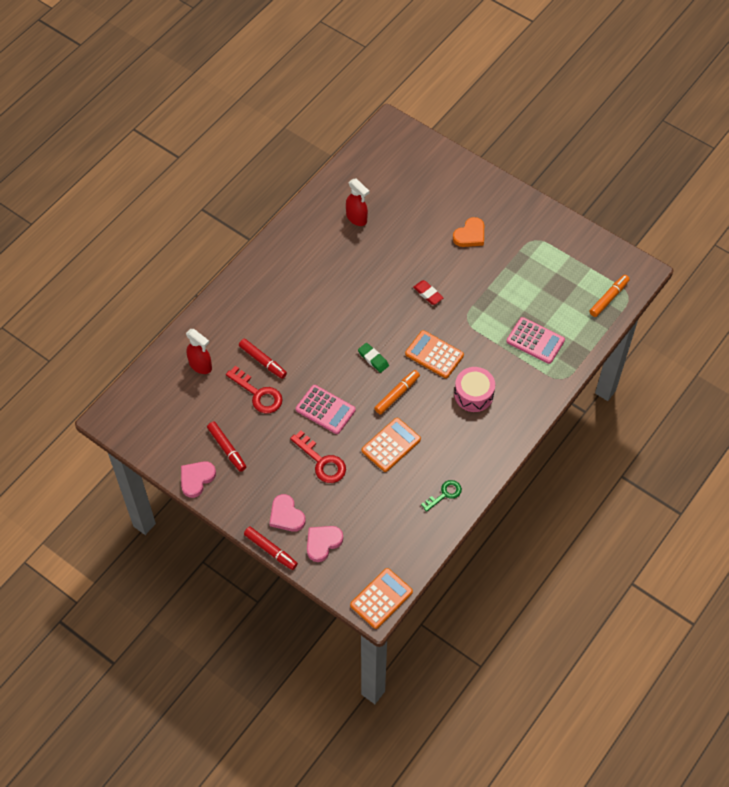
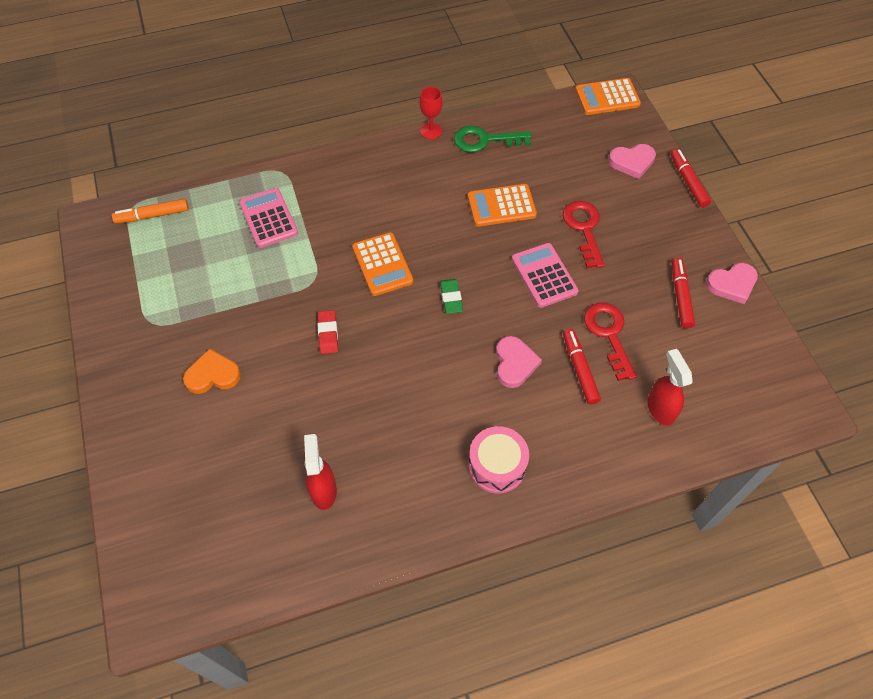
camera: 145 degrees left, 0 degrees up
pink heart [270,494,306,532] -> pink heart moved to [496,336,542,388]
orange marker [374,370,420,415] -> none
green key [421,480,462,512] -> green key [454,126,531,153], size x1.53
pink drum [454,367,495,412] -> pink drum moved to [469,426,529,493]
none -> red goblet [419,87,443,140]

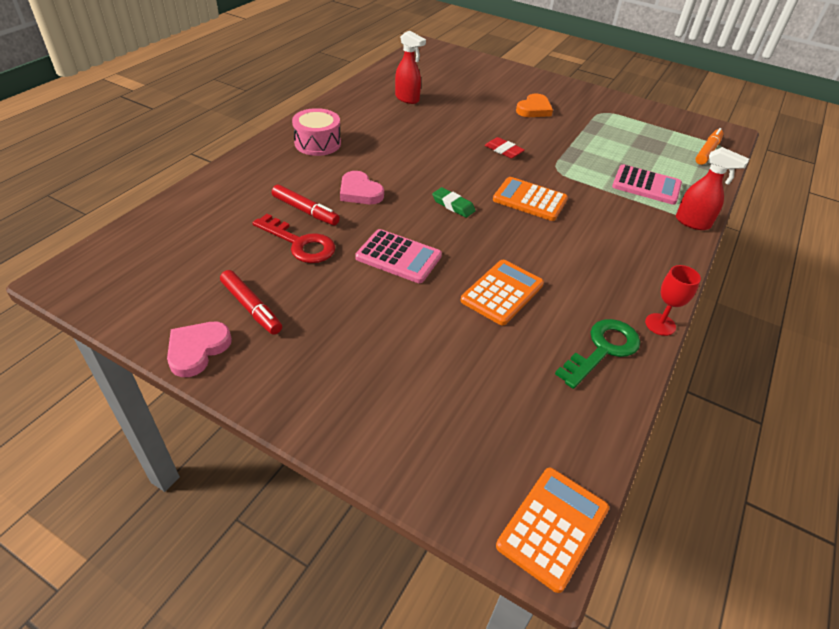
camera: 135 degrees right, 15 degrees down
red key [563,201,605,268] -> none
pink heart [608,144,656,179] -> none
red spray bottle [647,349,693,426] -> red spray bottle moved to [676,147,749,230]
red marker [671,149,711,208] -> none

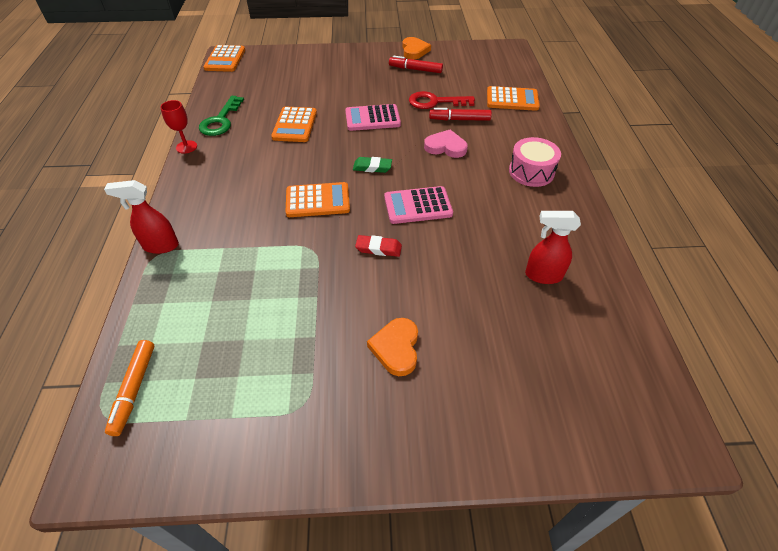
camera: 150 degrees right, 5 degrees up
pink heart [167,322,232,377] -> orange heart [402,37,431,60]
pink calculator [612,164,682,205] -> pink calculator moved to [384,186,453,224]
none -> orange calculator [487,86,540,111]

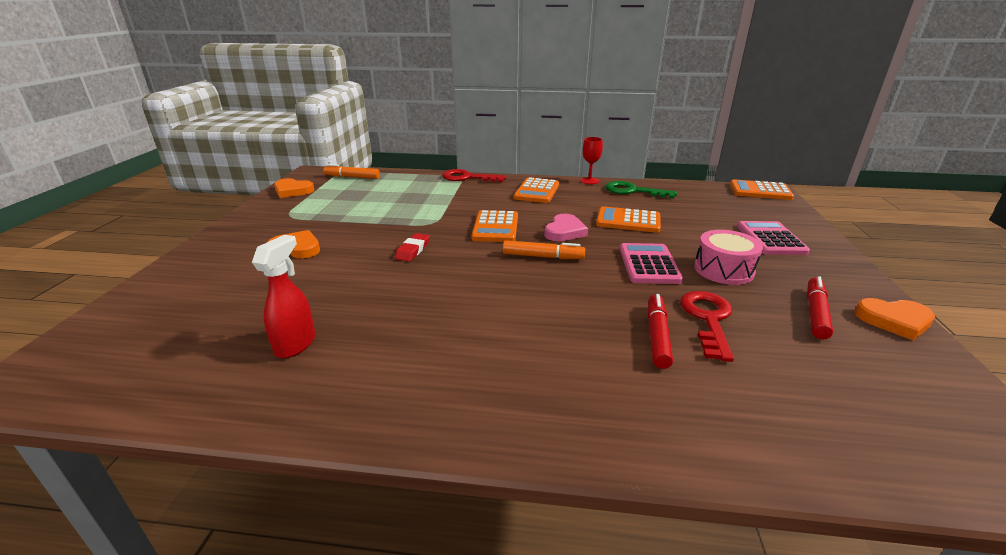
camera: 100 degrees right, 20 degrees down
red spray bottle [104,180,179,254] -> red key [442,169,506,182]
green eraser [353,157,392,173] -> orange marker [503,240,585,259]
pink calculator [384,186,453,224] -> pink calculator moved to [737,221,810,255]
pink heart [424,130,468,158] -> pink heart moved to [544,214,588,241]
orange calculator [487,86,540,111] -> orange calculator moved to [514,177,559,203]
pink drum [509,137,561,187] -> pink drum moved to [694,230,763,285]
none -> orange heart [274,178,314,198]

